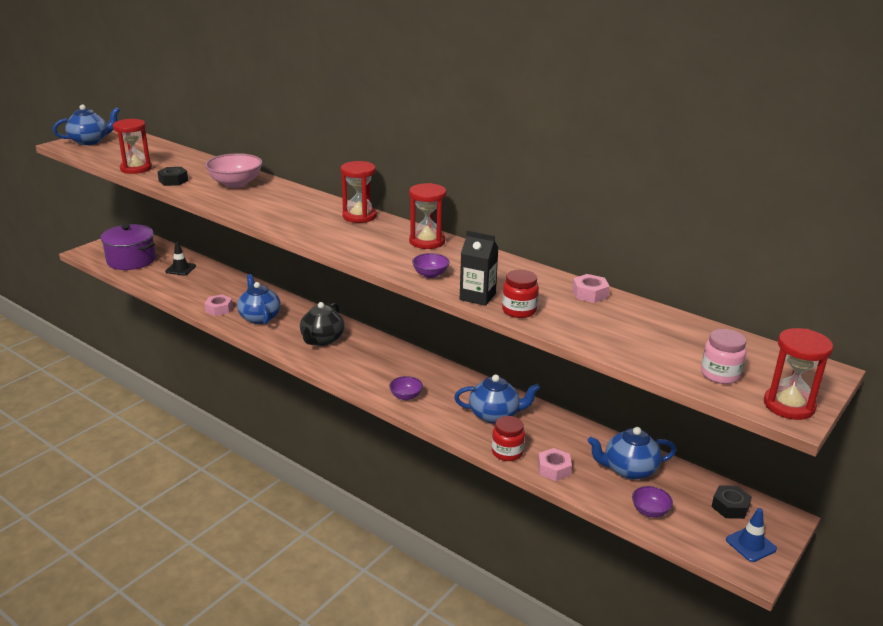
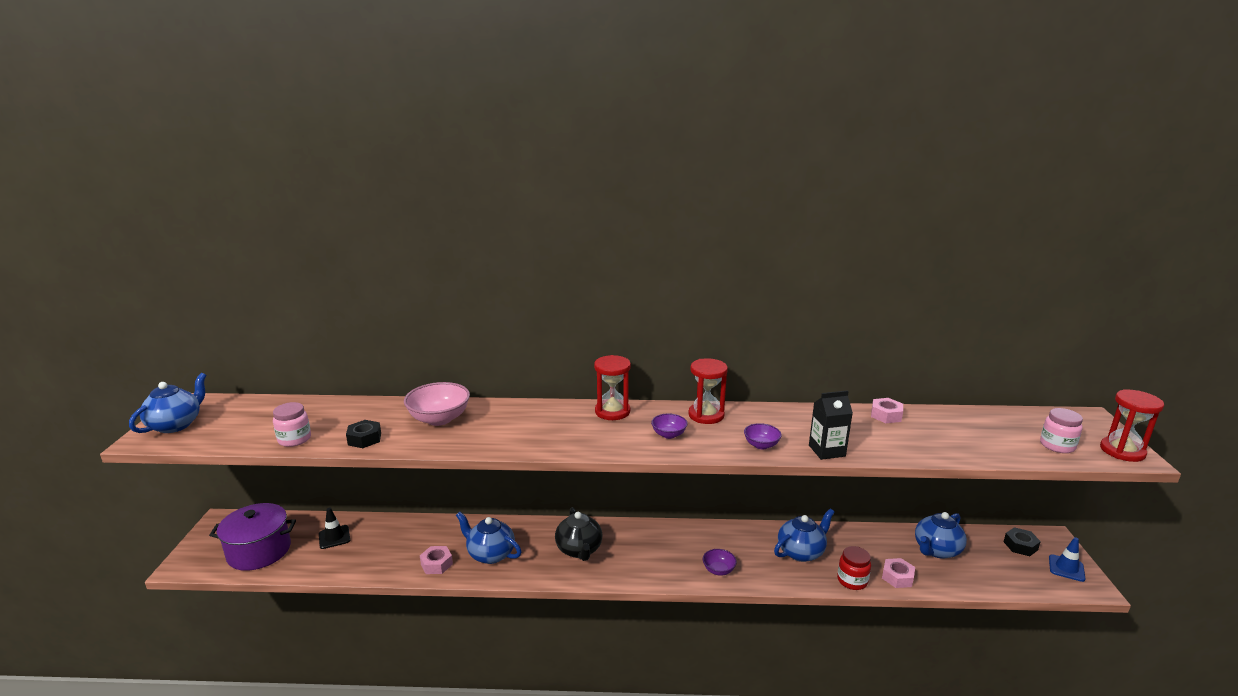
camera: 35 degrees left, 5 degrees down
red hourglass [113,119,152,174] -> pink jar [273,402,311,447]
red jar [502,270,539,318] -> none
purple bowl [632,486,673,517] -> purple bowl moved to [651,414,688,439]

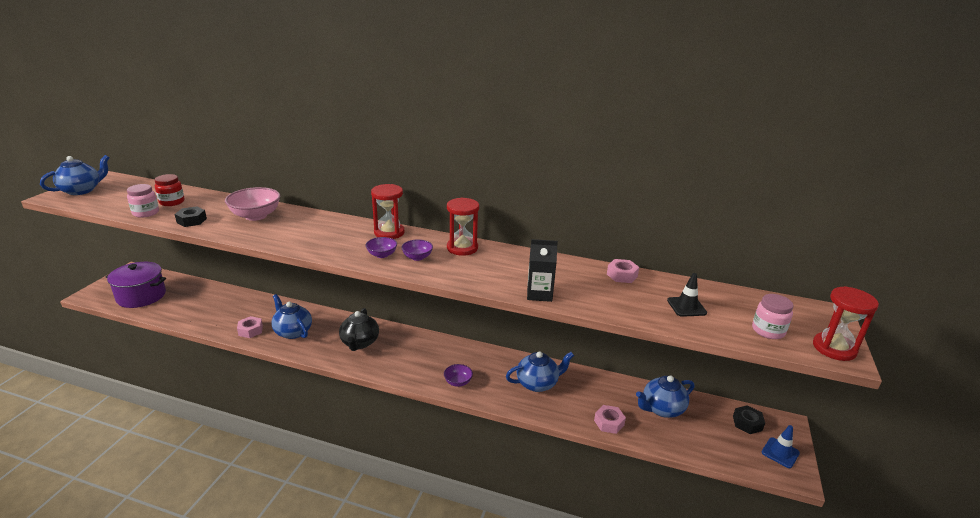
camera: 15 degrees right, 5 degrees up
black traffic cone [319,508,350,549] -> black traffic cone moved to [667,273,707,317]
purple bowl [744,423,782,449] -> purple bowl moved to [365,237,397,258]
red jar [837,546,871,590] -> red jar moved to [155,174,185,206]

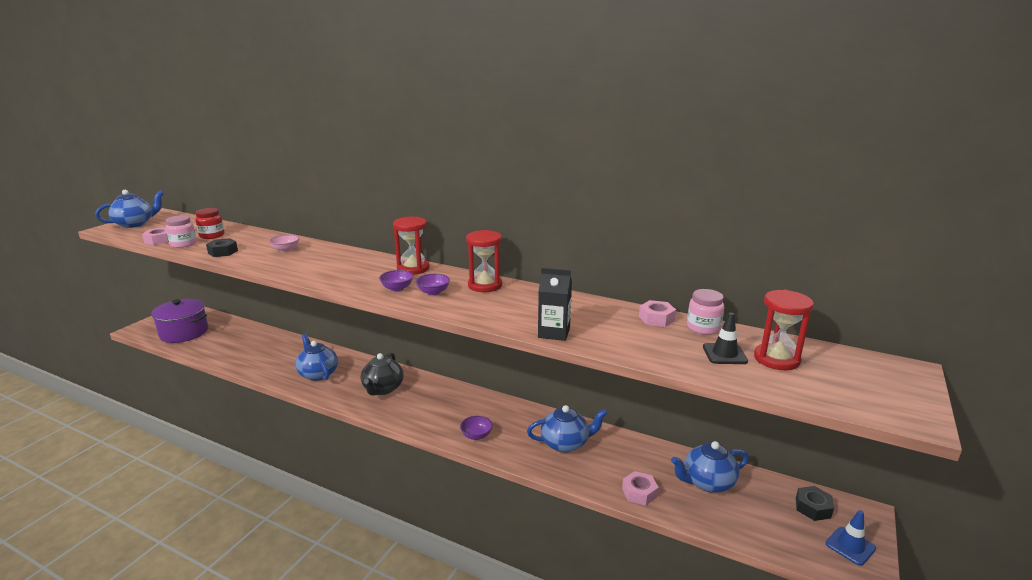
camera: 10 degrees right, 5 degrees down
pink bowl [225,187,280,221] -> pink bowl [269,234,299,252], size x0.54
pink nut [237,316,263,338] -> pink nut moved to [142,227,169,245]
pink jar [752,294,794,339] -> pink jar moved to [687,289,724,335]
red hourglass [813,286,879,361] -> red hourglass moved to [754,290,814,370]

